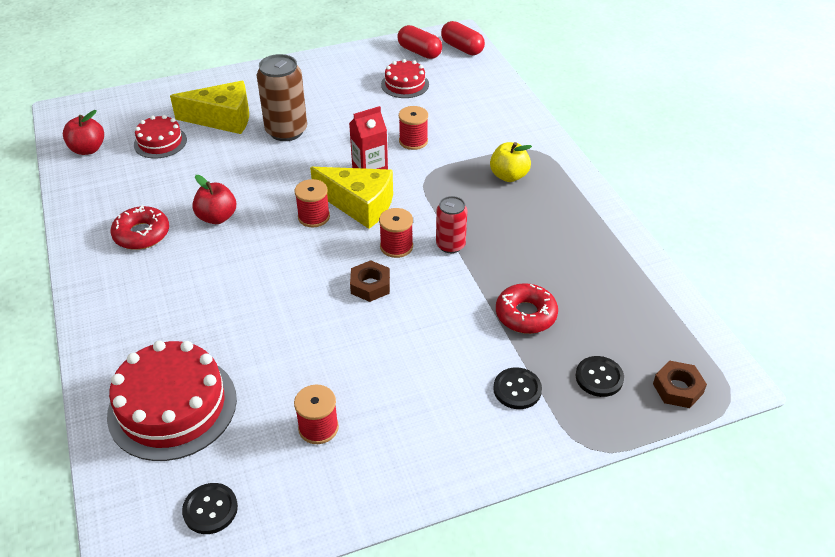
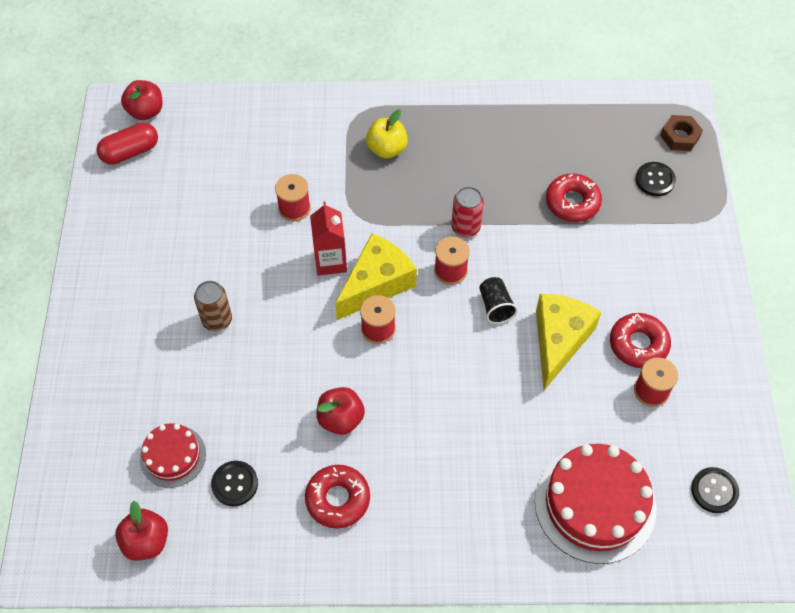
camera: 70 degrees left, 15 degrees up
yellow cheese [170,81,249,134] -> yellow cheese moved to [536,294,602,390]
brown can [257,54,307,141] -> brown can [194,281,232,331], size x0.61
brown nut [350,260,390,302] -> black cup [479,277,518,324]
red cake [381,59,429,98] -> none
red capsule [441,21,485,55] -> red apple [121,80,163,120]
black button [493,367,542,409] -> black button moved to [211,461,258,506]
none -> red donut [610,313,671,368]

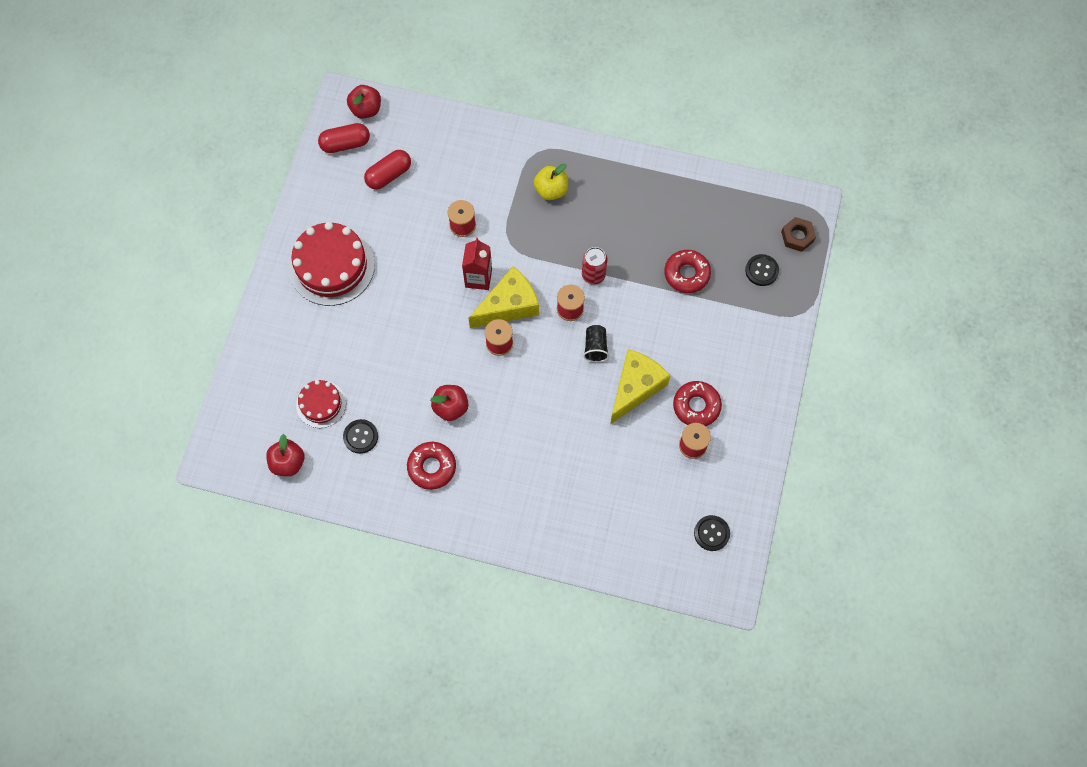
camera: 15 degrees right, 10 degrees up
brown can [194,281,232,331] -> none
red cake [535,444,656,564] -> red cake moved to [289,222,375,306]
none -> red capsule [364,150,411,190]

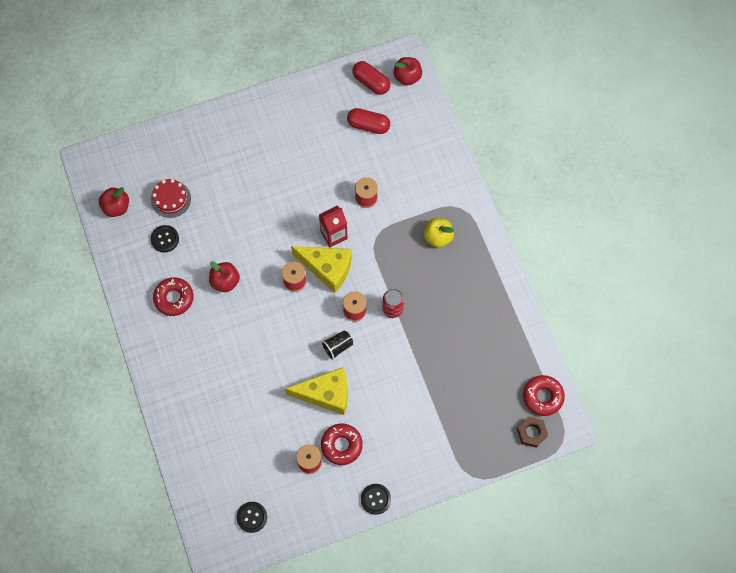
camera: 55 degrees right, 0 degrees up
red cake [289,222,375,306] -> none
red donut [664,250,711,293] -> red donut moved to [523,375,565,416]
black button [745,254,779,286] -> black button moved to [361,484,391,515]

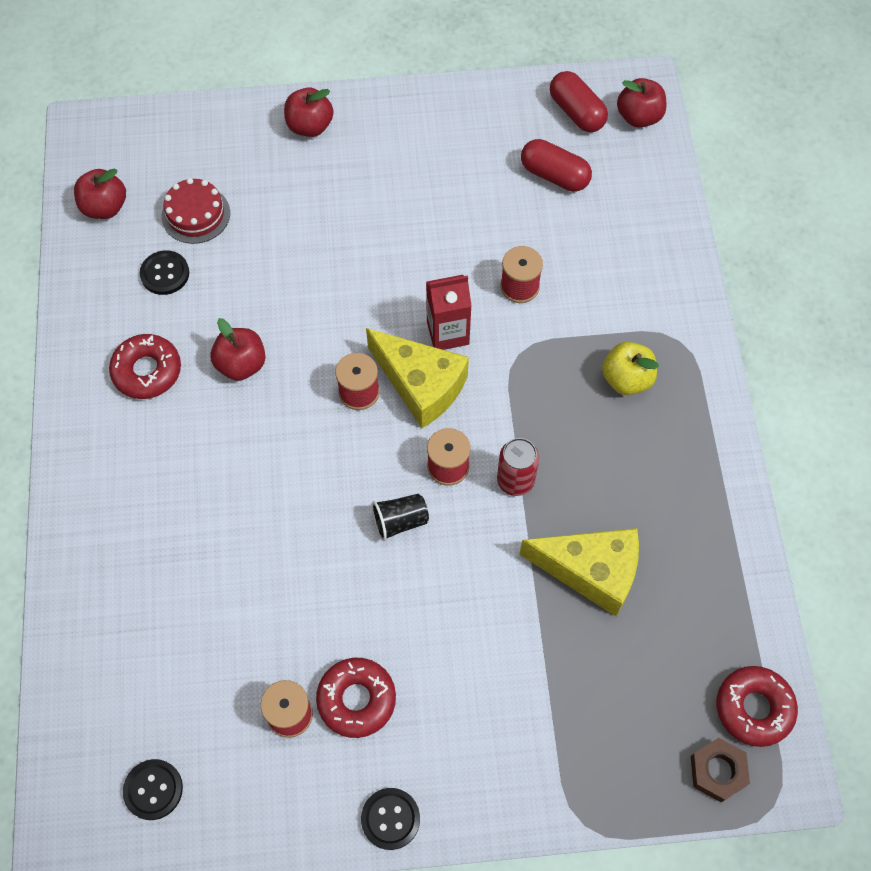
camera: 15 degrees right, 5 degrees down
yellow cheese [285,367,348,415] -> yellow cheese moved to [519,528,639,616]
none -> red apple [284,88,333,137]

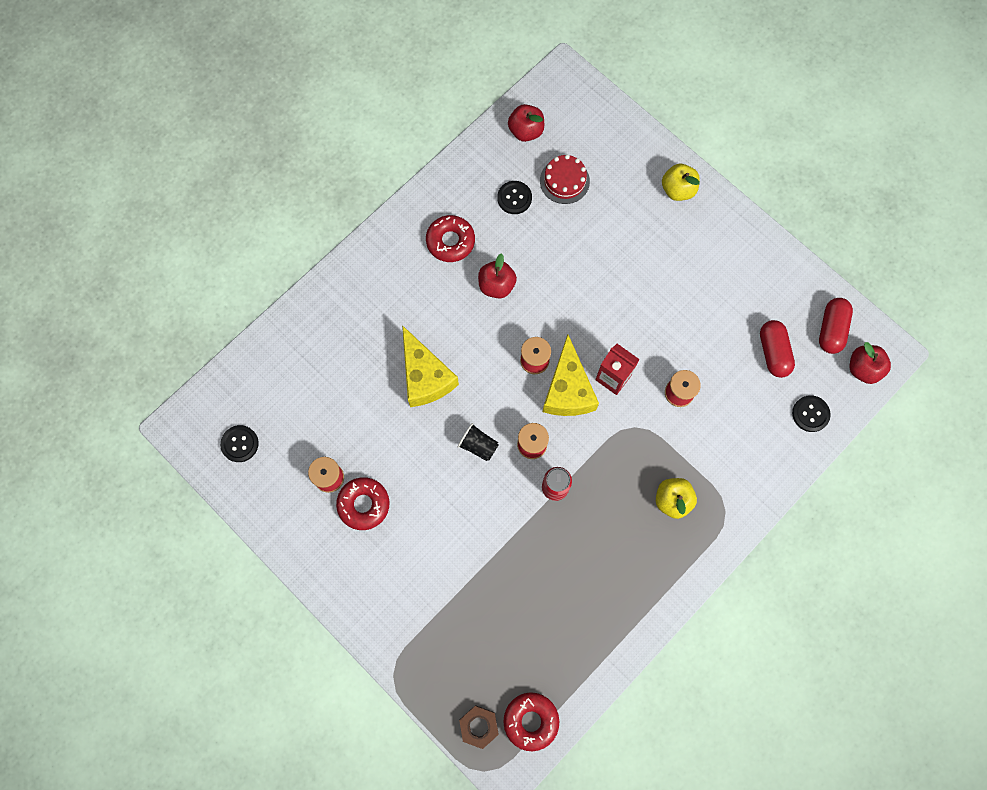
camera: 50 degrees right, 10 degrees up
red apple [284,88,333,137] -> yellow apple [662,164,700,201]
black button [361,788,420,850] -> black button moved to [792,395,831,432]
yellow cheese [519,528,639,616] -> yellow cheese moved to [402,325,459,407]

